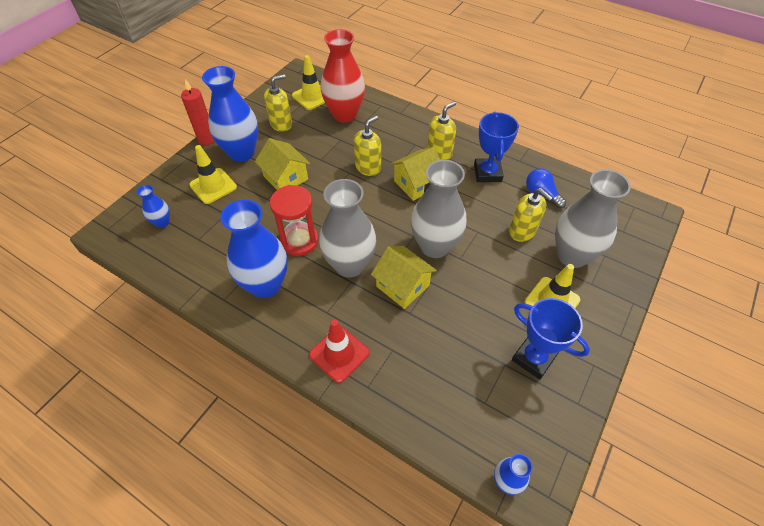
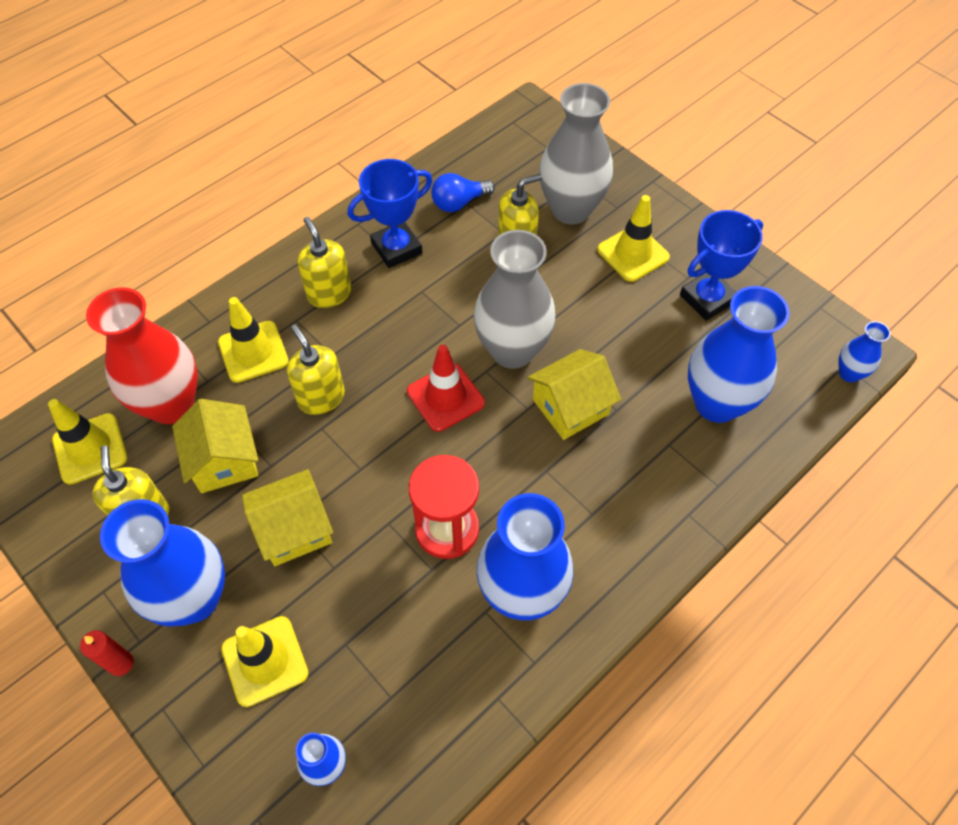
camera: 75 degrees left, 5 degrees up
red candle [181,79,214,145] -> red candle [80,630,134,676], size x0.65
red traffic cone [309,320,370,383] -> red traffic cone moved to [407,345,485,432]
grey vase [319,179,376,278] -> none
yellow house [390,147,440,201] -> yellow house moved to [172,399,258,493]
blue trophy [474,112,519,182] -> blue trophy turned 45 degrees counterclockwise [348,159,433,268]
none -> yellow traffic cone [218,297,289,383]
none -> blue vase [688,286,790,423]

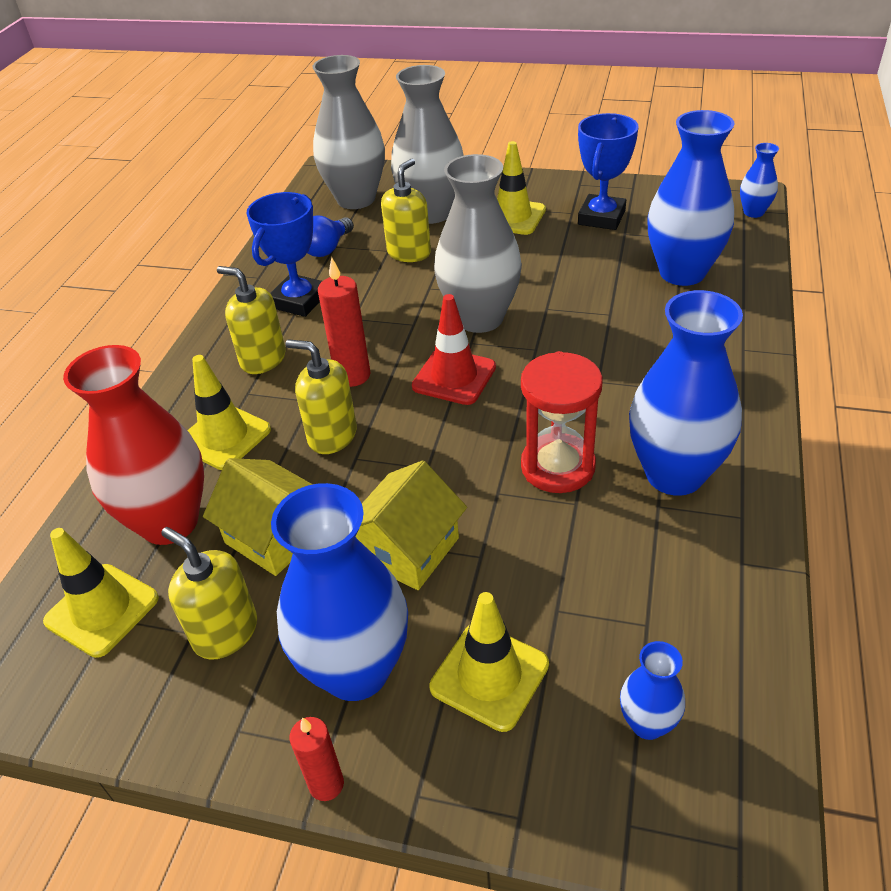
camera: 30 degrees left, 15 degrees down
yellow house [527,349,621,440] -> none
none -> grey vase [313,55,385,209]
none -> red candle [318,257,370,387]

